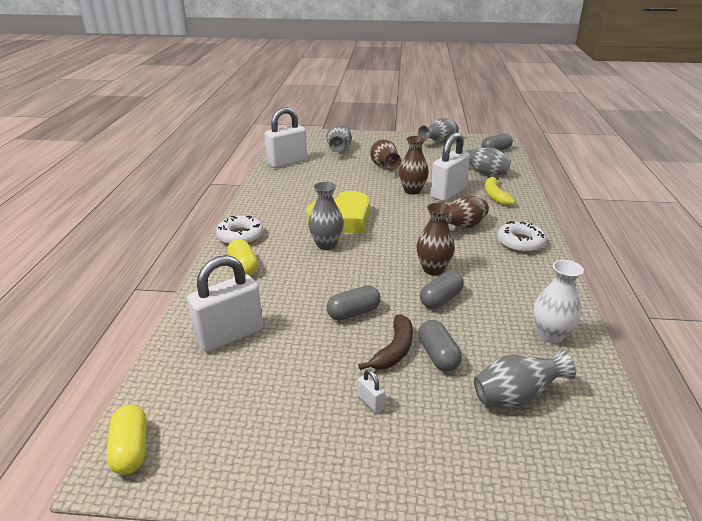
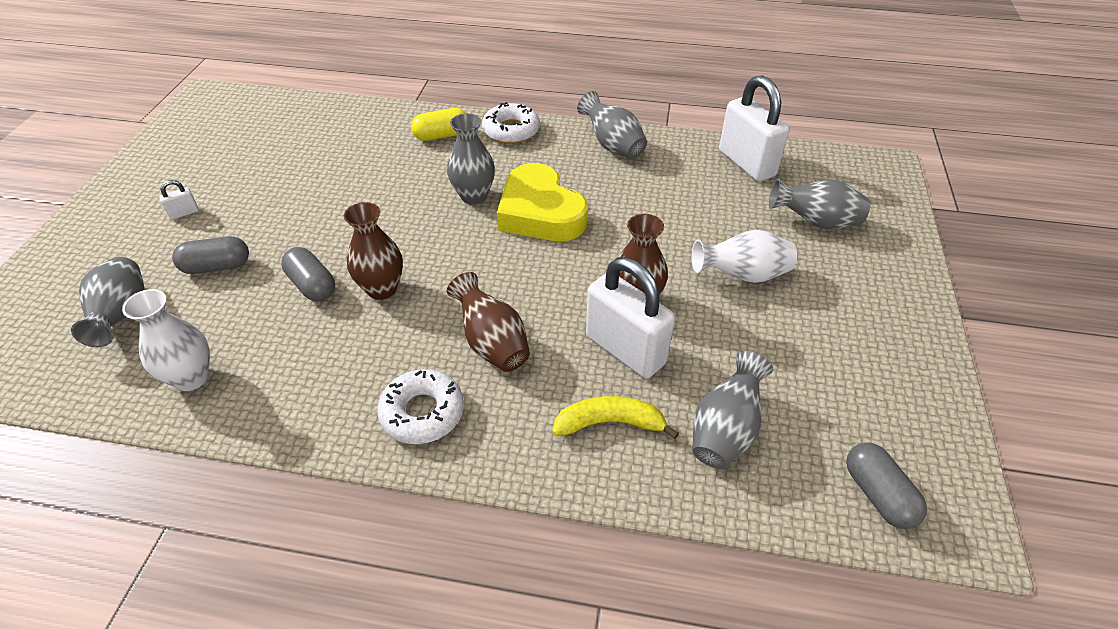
camera: 95 degrees right, 15 degrees up
yellow capsule [106,405,147,475] -> none
white padlock [187,255,263,352] -> none
grey capsule [327,285,381,321] -> none
brown banana [358,314,413,370] -> none
brown vase [370,139,401,170] -> white vase [692,230,797,283]
grey vase [418,118,459,143] -> grey vase moved to [577,91,647,159]

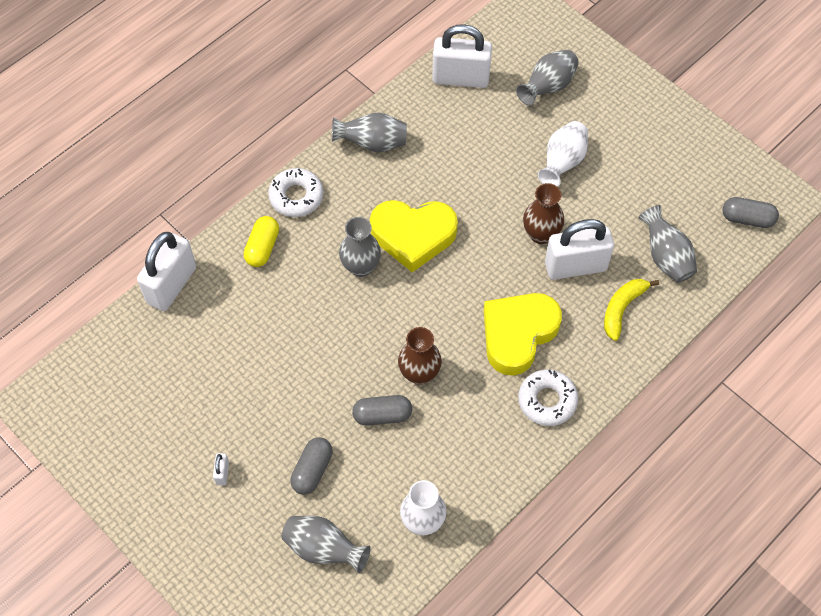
camera: 55 degrees left, 15 degrees up
brown vase [447,272,530,372] -> yellow heart [484,293,562,376]
none -> white padlock [137,232,196,311]

